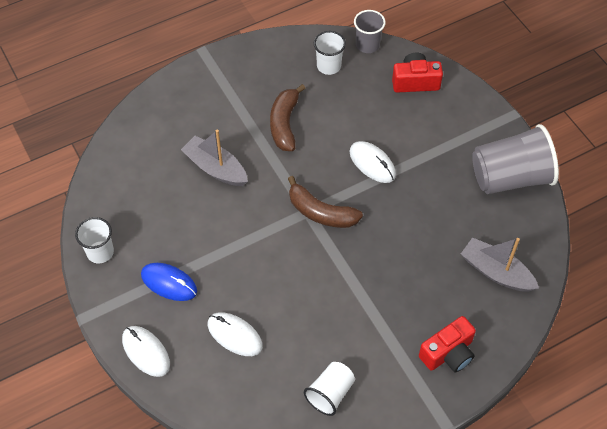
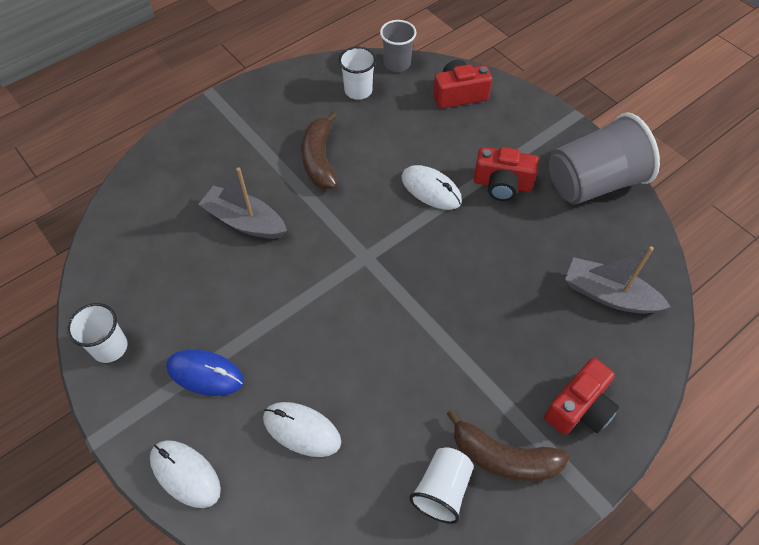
camera: 10 degrees left, 0 degrees up
brown banana [288,176,363,228] -> brown banana moved to [447,409,570,481]
none -> red camera [473,147,539,201]

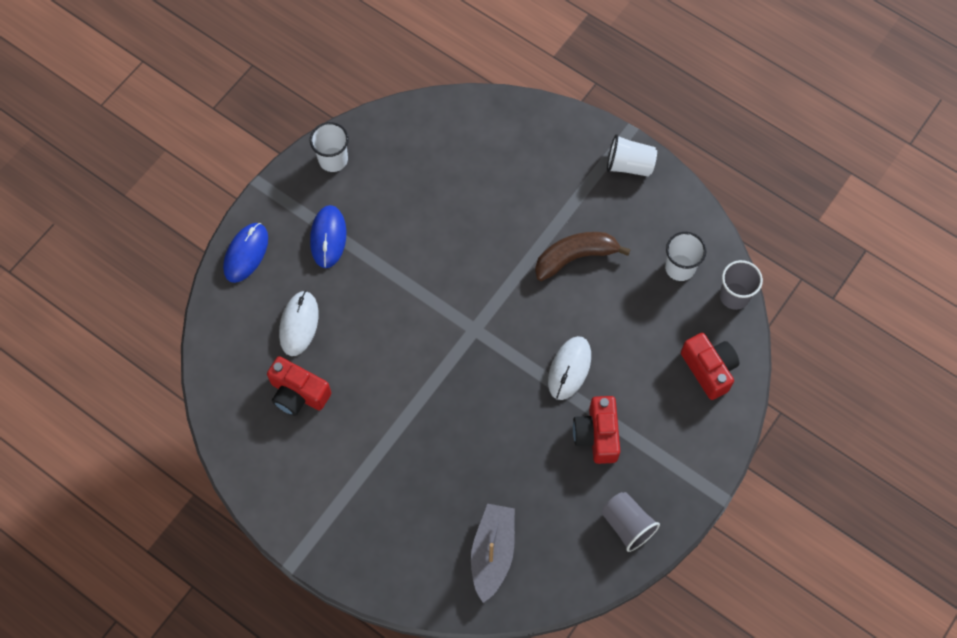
camera: 75 degrees right, 10 degrees up
white mouse [150,440,221,508] -> blue mouse [223,223,268,283]
grey boat [198,168,287,239] -> none
white cup [409,447,474,524] -> white cup moved to [607,134,657,177]
brown banana [447,409,570,481] -> none
red camera [544,358,619,435] -> red camera moved to [267,356,331,416]
grey cup [549,112,660,205] -> grey cup [602,492,660,552], size x0.55

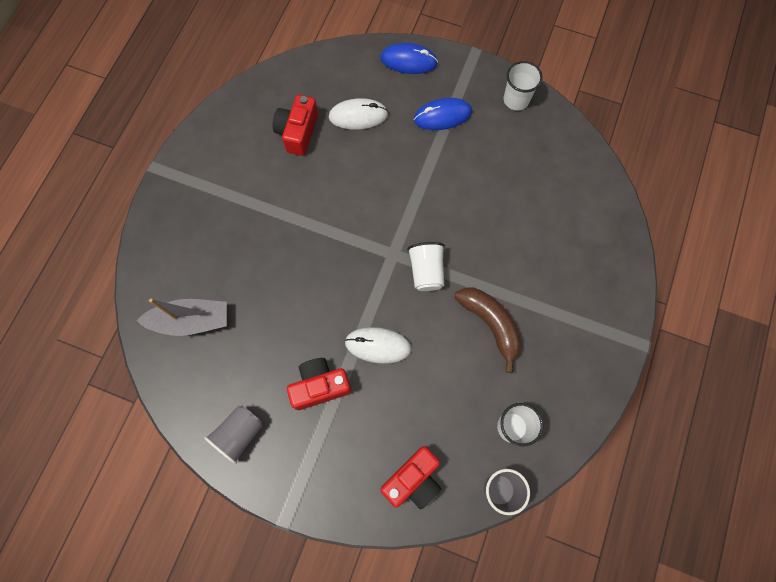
camera: 75 degrees right, 5 degrees up
white cup [607,134,657,177] -> white cup moved to [407,242,445,291]

